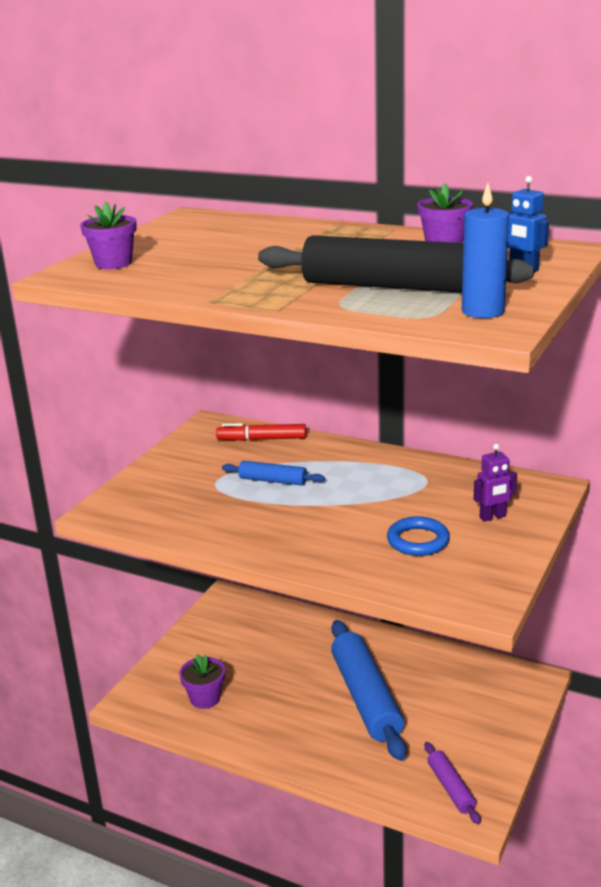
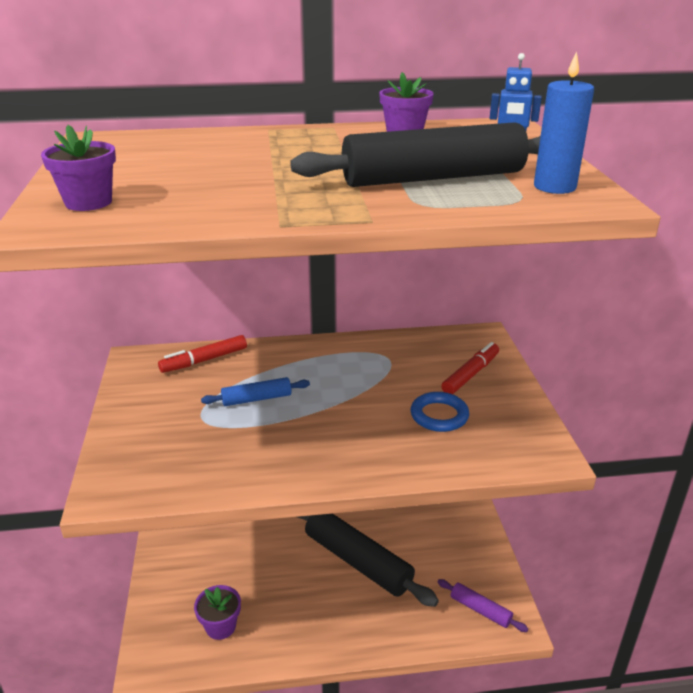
camera: 35 degrees left, 5 degrees up
blue rolling pin [331,620,407,761] -> black rolling pin [297,514,439,607]
purple robot [474,444,517,522] -> red marker [441,342,499,394]

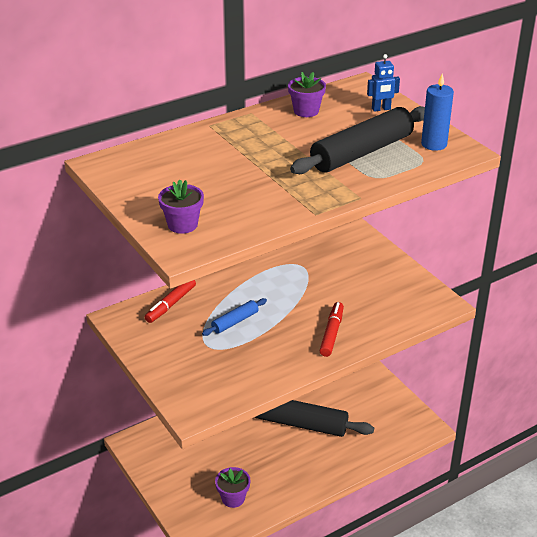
camera: 25 degrees left, 5 degrees up
blue ring [411,392,469,432] -> none
purple rolling pin [438,579,528,632] -> none
red marker [441,342,499,394] -> red marker moved to [319,302,344,357]

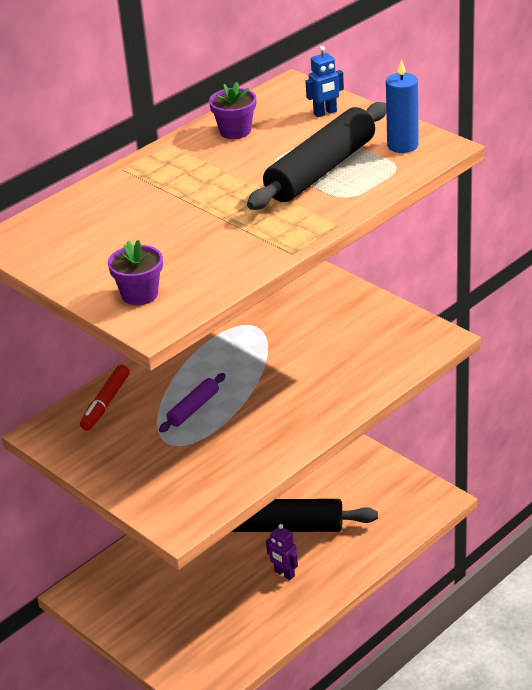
camera: 10 degrees left, 0 degrees up
blue rolling pin [202,298,267,336] -> purple rolling pin [159,373,226,432]
purple flower pot [215,467,251,508] -> none
red marker [319,302,344,357] -> none
none -> purple robot [266,524,298,580]

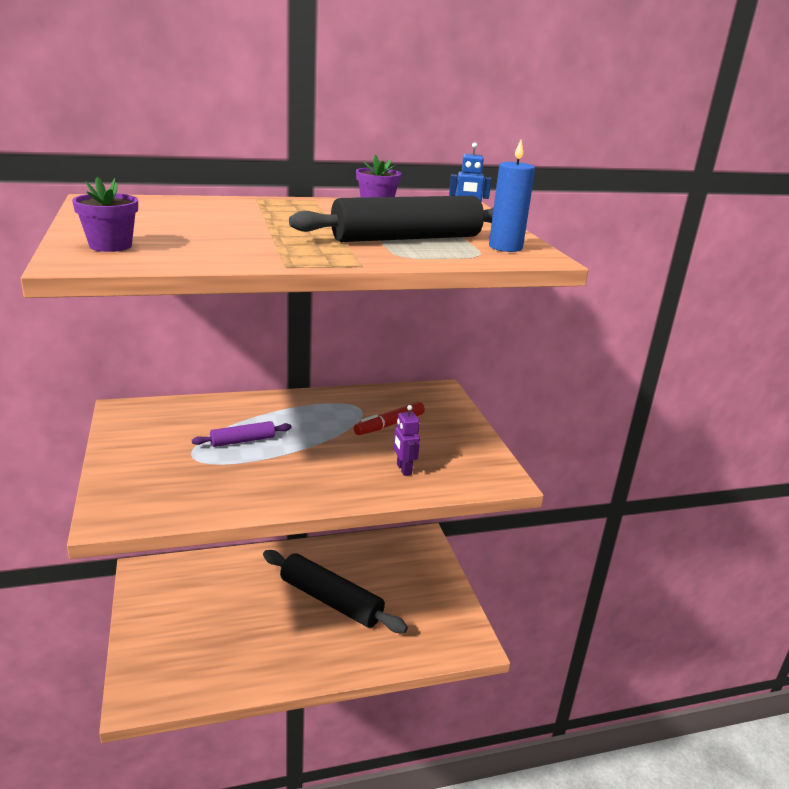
camera: 25 degrees right, 10 degrees down
red marker [80,365,130,431] -> red marker moved to [354,402,425,435]
purple robot [266,524,298,580] -> purple robot moved to [394,405,420,476]

